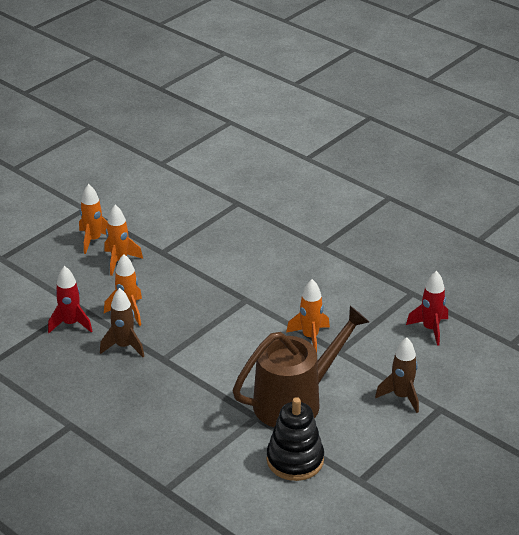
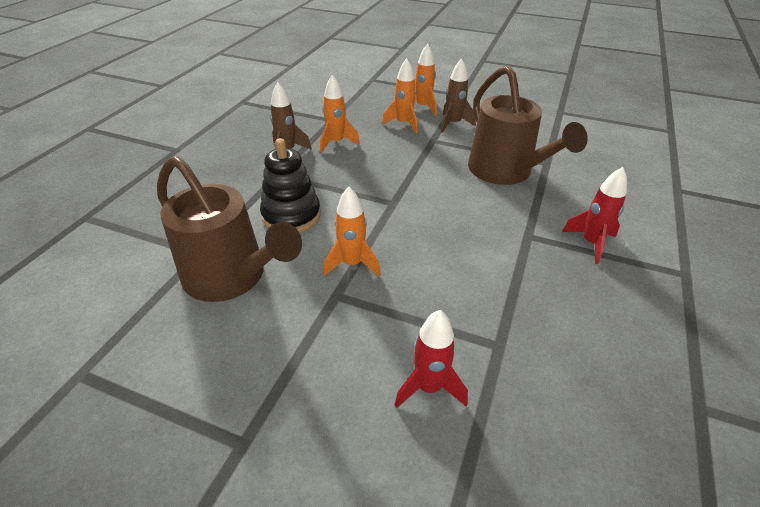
camera: 70 degrees right, 5 degrees up
red rocket [48,266,92,333] -> red rocket moved to [562,167,627,264]
black stacking toy [267,397,324,481] -> black stacking toy moved to [260,138,321,233]
brown rocket [375,338,419,413] -> brown rocket moved to [441,58,476,133]
none -> brown watering can [468,65,588,185]

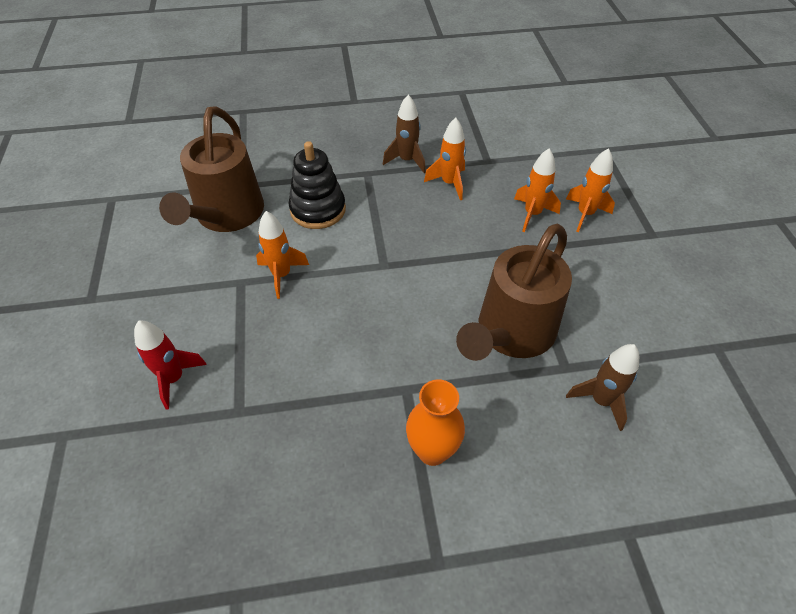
camera: 60 degrees right, 10 degrees up
brown rocket [441,58,476,133] -> brown rocket moved to [566,344,639,431]
red rocket [562,167,627,264] -> orange vase [406,379,465,466]

